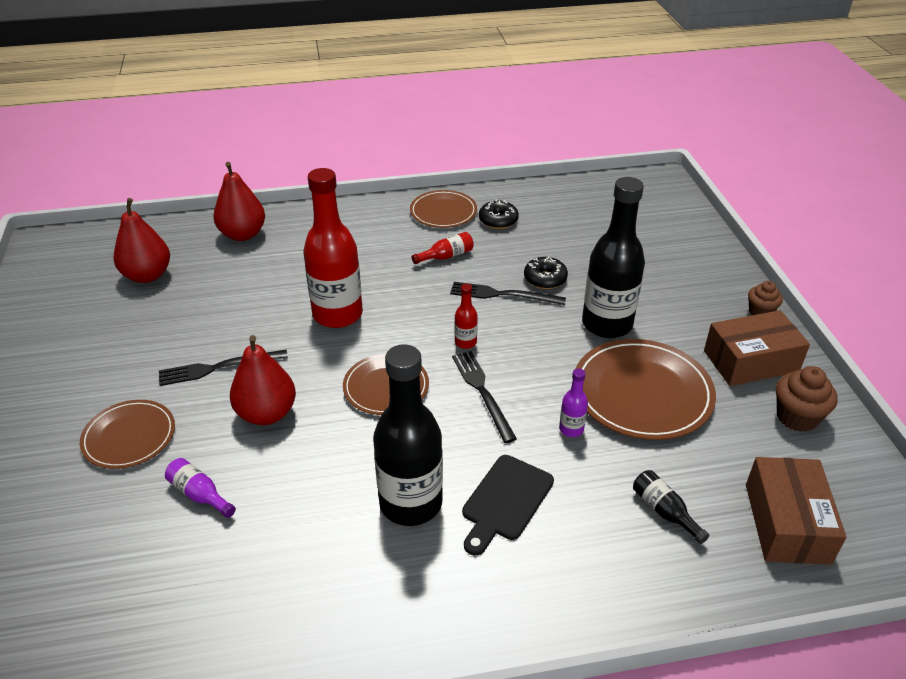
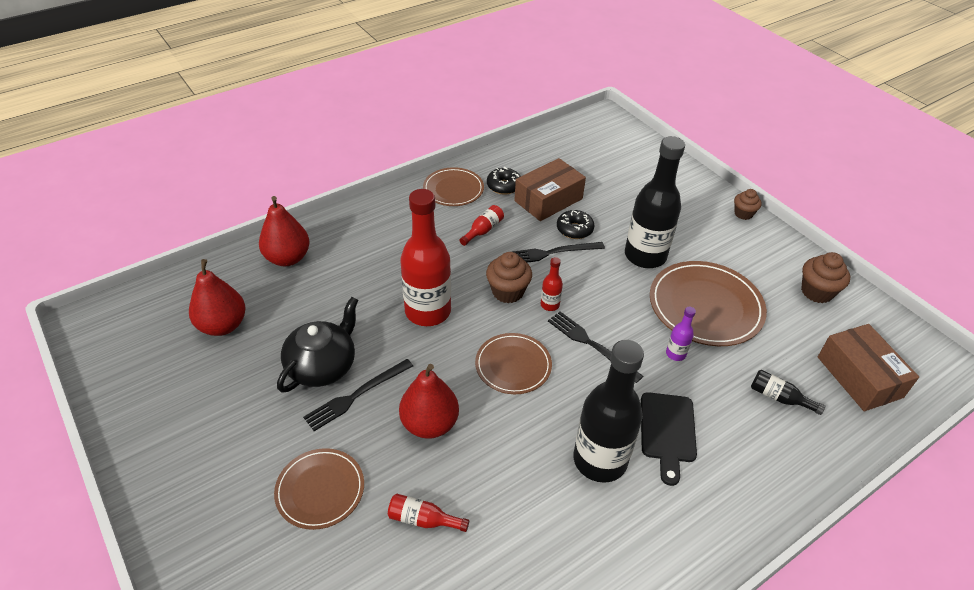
camera: 25 degrees left, 5 degrees up
purple bottle [165,458,236,518] -> red bottle [388,493,469,532]
brown box [704,310,810,386] -> brown box moved to [514,158,586,221]
none -> black teapot [277,297,358,393]
none -> brown cupcake [486,252,532,303]

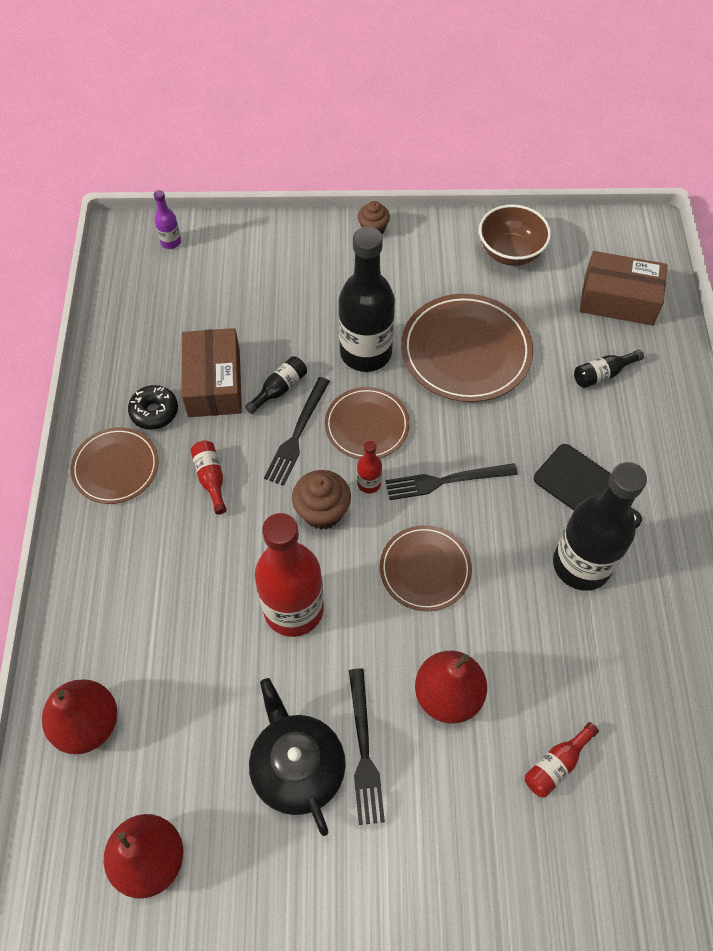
camera: 55 degrees left, 15 degrees up
brown plate [274,448,364,530] -> brown plate moved to [325,387,410,459]
black donut [557,210,594,239] -> black bottle [245,356,307,414]
purple bottle [666,307,696,361] -> purple bottle moved to [154,190,181,249]
brown cupcake [801,252,850,303] -> brown bowl [479,205,551,266]

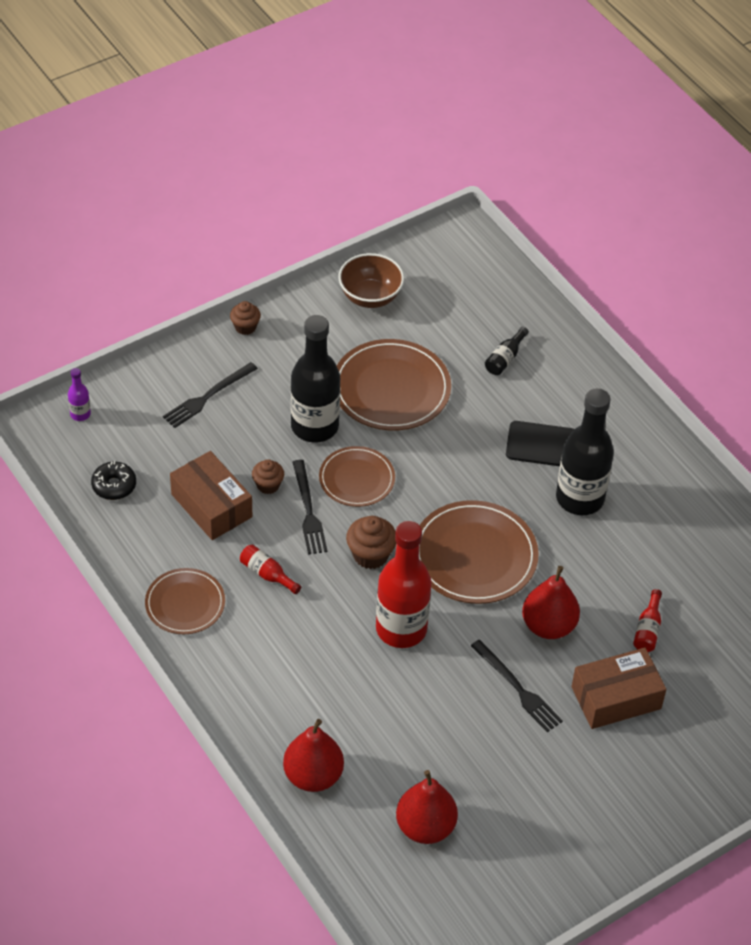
camera: 35 degrees left, 10 degrees down
black donut [128,385,178,430] -> black donut moved to [91,461,136,500]
black bottle [245,356,307,414] -> brown cupcake [252,459,284,494]
black teapot [249,678,346,836] -> none
red bottle [357,440,382,494] -> none
brown plate [380,525,472,611] -> brown plate [419,500,539,604], size x1.62
black fork [385,463,518,500] -> black fork moved to [163,362,258,428]
brown box [580,251,667,326] -> brown box moved to [571,648,666,729]

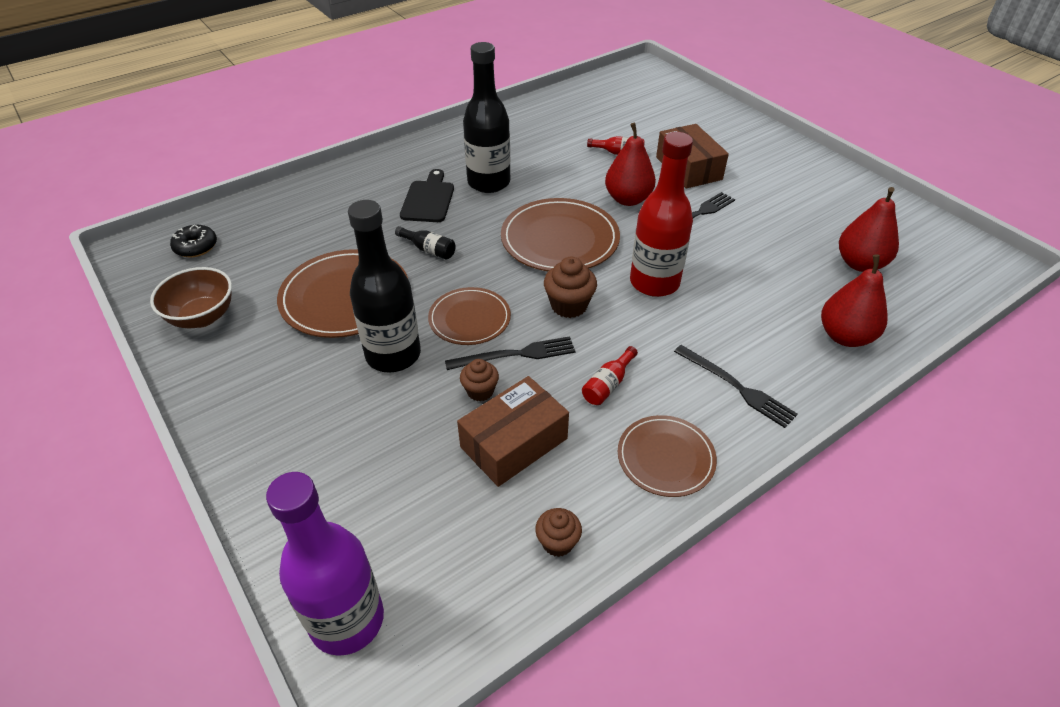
camera: 90 degrees left, 5 degrees down
purple bottle [68,368,91,421] -> purple bottle [266,472,384,656], size x2.34
black donut [91,461,136,500] -> black donut moved to [170,225,217,257]
black fork [163,362,258,428] -> black fork moved to [674,345,798,428]
brown cupcake [230,301,261,335] -> brown cupcake moved to [535,508,582,557]
black bottle [485,327,529,375] -> black bottle moved to [395,226,456,260]

